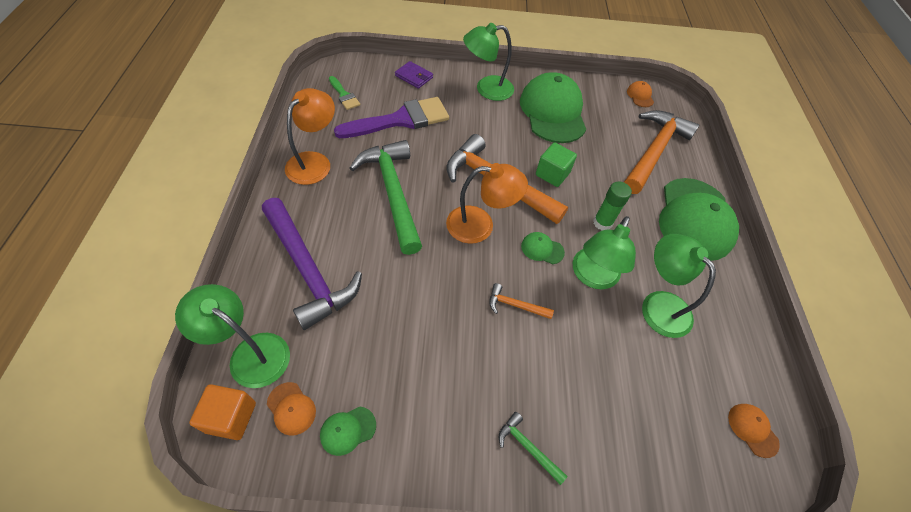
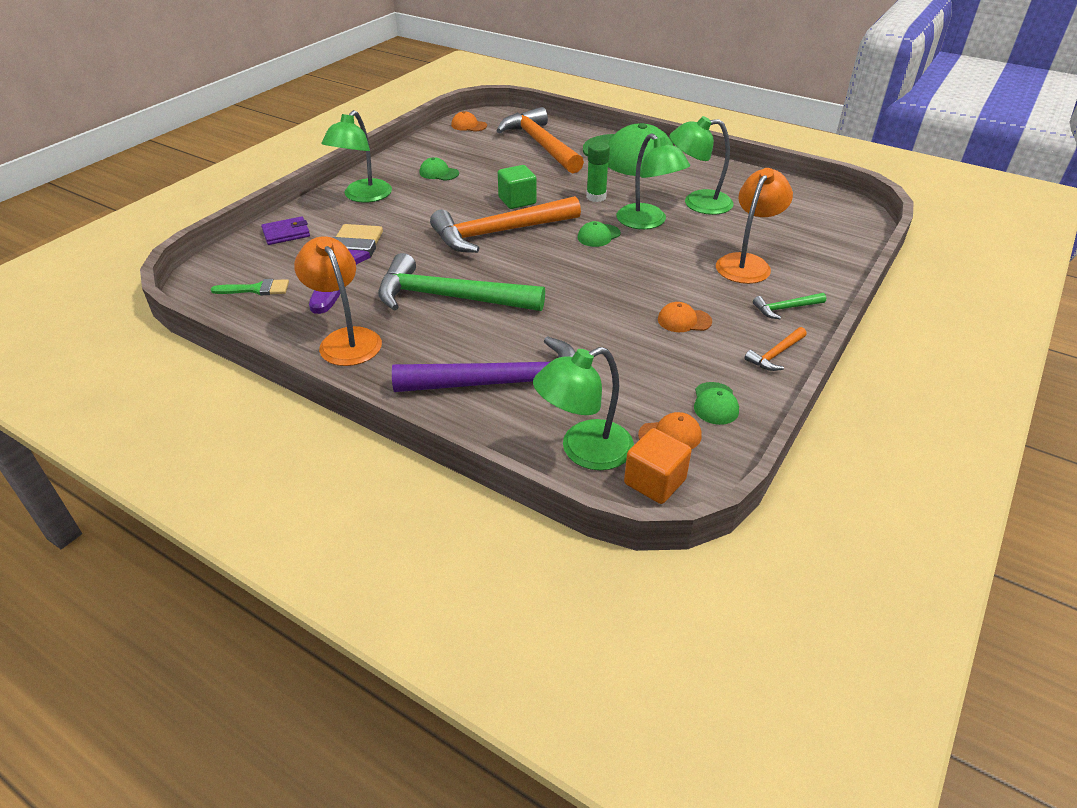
camera: 55 degrees left, 15 degrees down
orange lamp [446,163,528,244] -> orange lamp moved to [716,168,793,284]
orange hammer [489,283,554,319] -> orange hammer moved to [745,327,807,371]
green cap [520,72,586,143] -> green cap [419,157,459,181], size x0.40
orange cap [728,404,780,458] -> orange cap moved to [658,302,712,332]

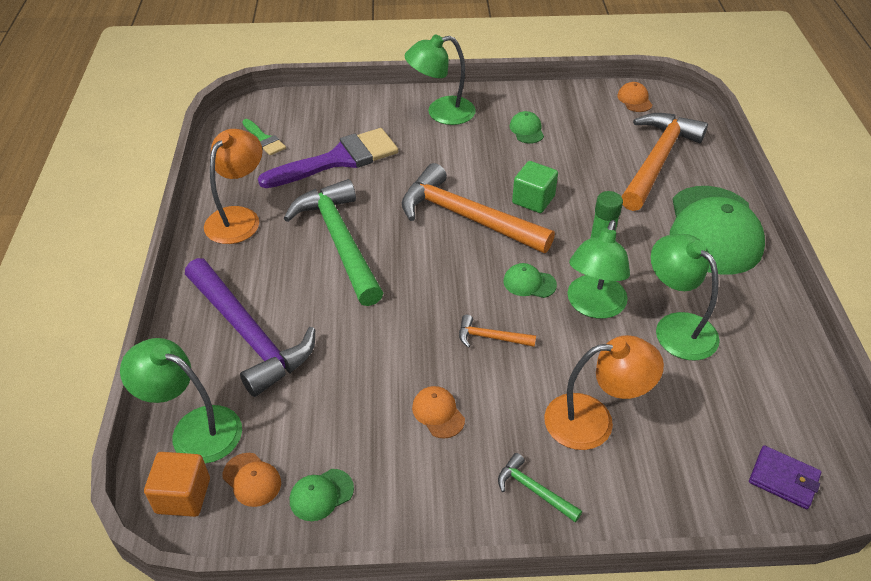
camera: 55 degrees right, 5 degrees up
purple wallet [261,216,310,245] -> purple wallet moved to [749,445,821,509]
orange hammer [745,327,807,371] -> orange hammer moved to [459,315,536,348]

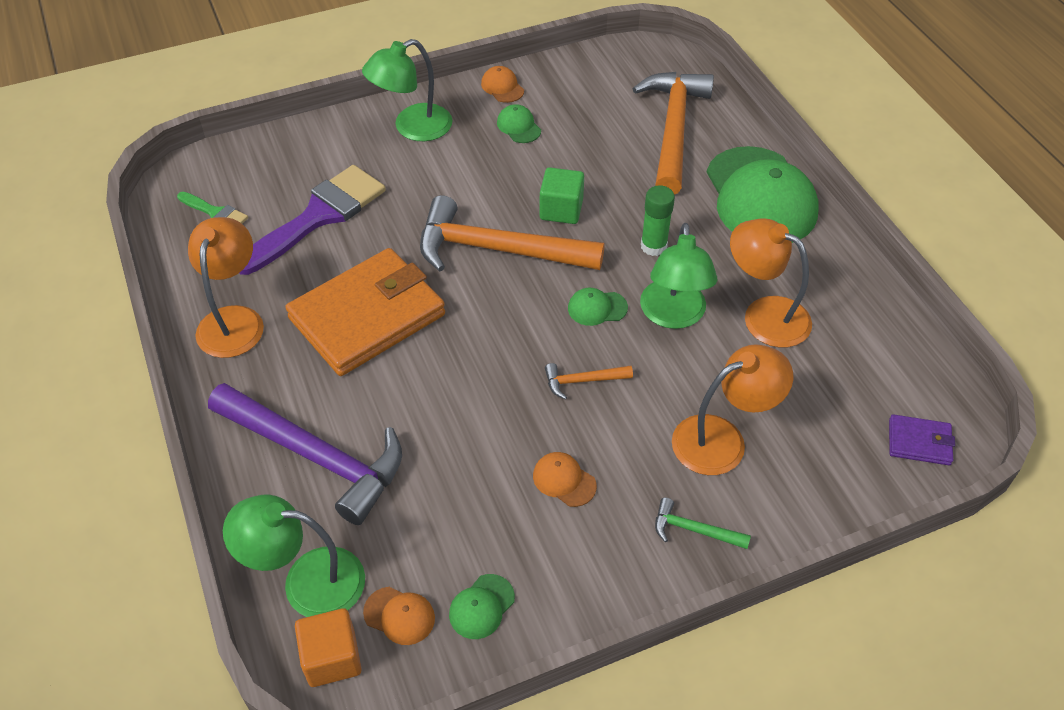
camera: 20 degrees left, 5 degrees up
green hammer [284,179,383,306] -> orange wallet [285,248,445,376]
orange cap [617,82,653,112] -> orange cap moved to [481,66,524,103]
green lamp [651,234,720,361] -> orange lamp [730,218,812,348]

